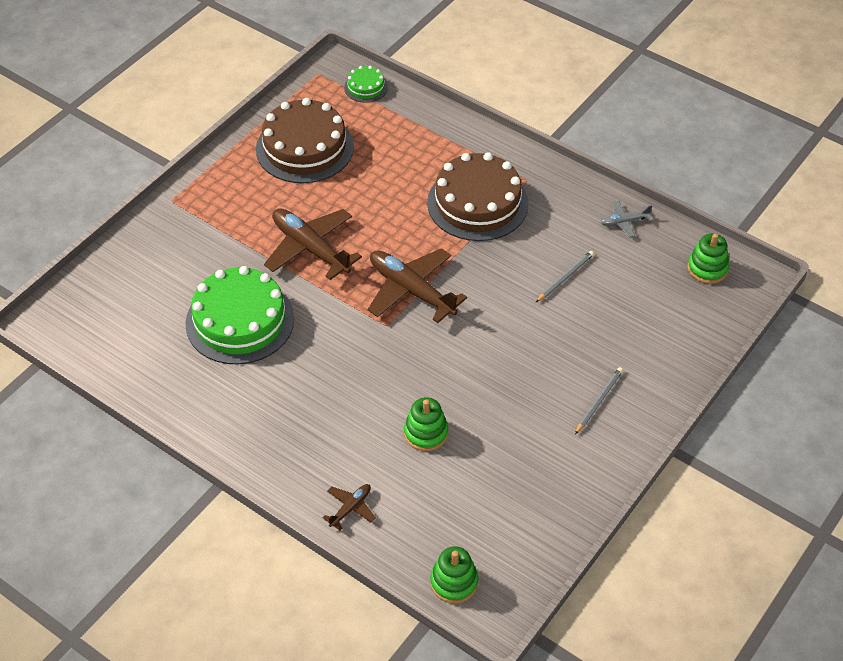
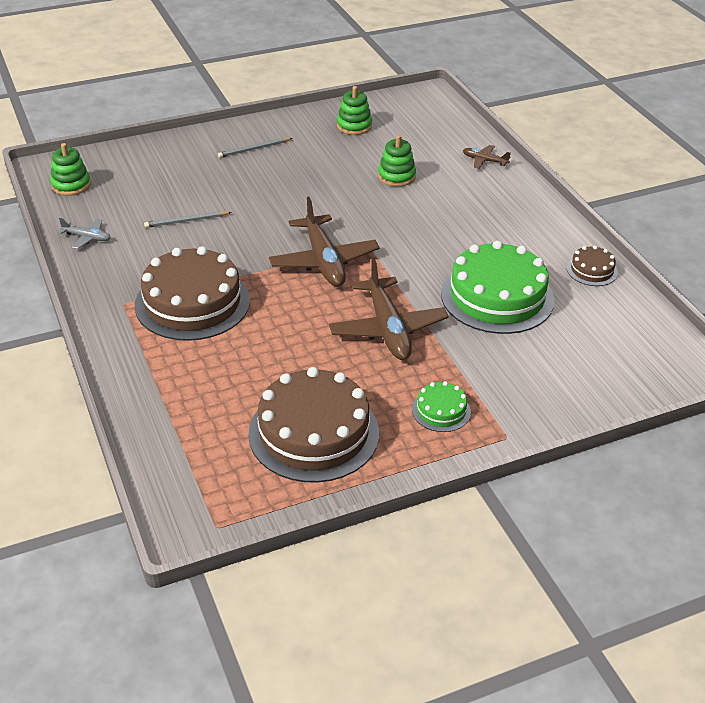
camera: 150 degrees left, 10 degrees down
brown plane [322,484,376,530] -> brown plane turned 45 degrees clockwise [463,145,511,168]
green cake [344,66,388,103] -> green cake moved to [412,381,471,432]
green stacking toy [430,546,478,603] -> green stacking toy moved to [337,86,372,135]
none -> brown cake [567,246,618,286]

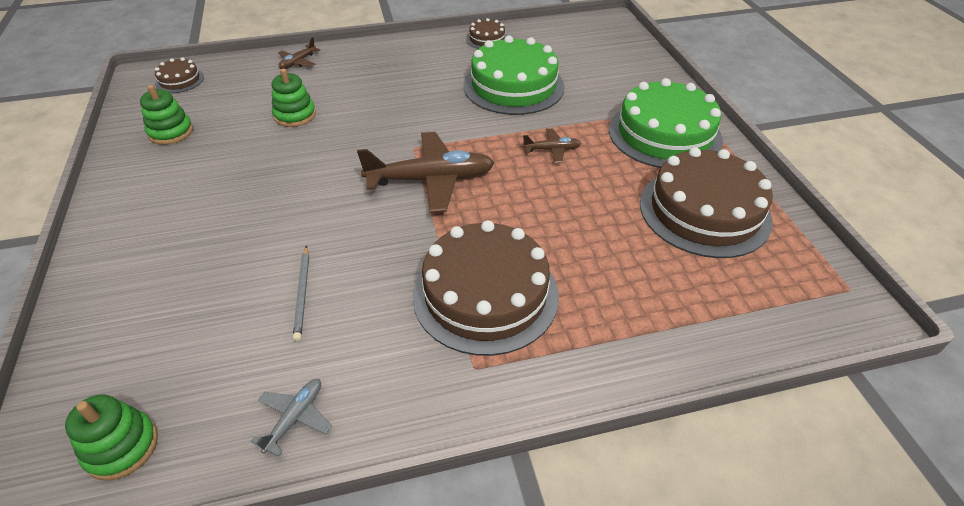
camera: 80 degrees left, 5 degrees up
grey pencil [218,138,292,158] -> none
brown plane [329,258,449,360] -> brown plane [522,129,581,163], size x0.48
green cake [412,381,471,432] -> green cake [609,78,723,168], size x2.16
none -> brown cake [155,57,204,93]

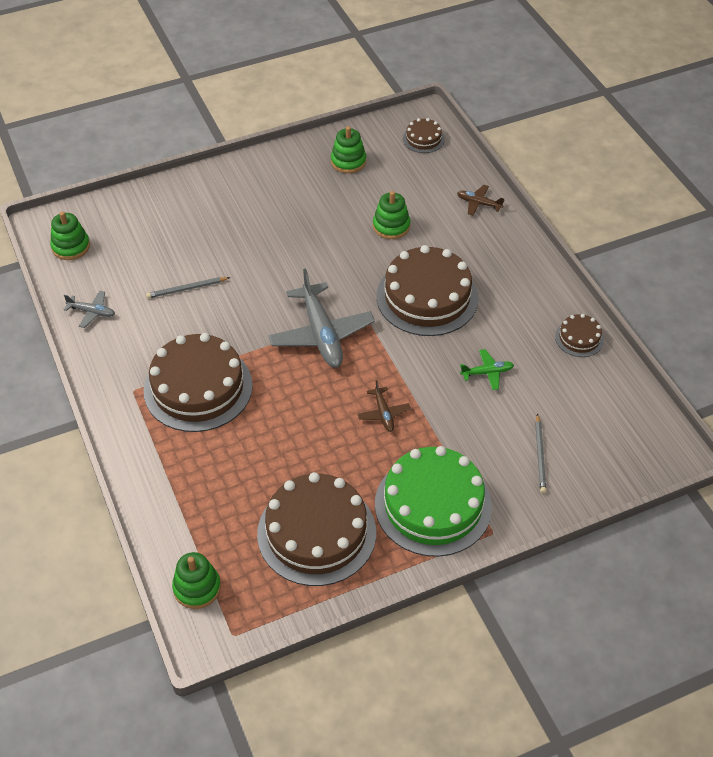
camera: 80 degrees right, 5 degrees up
brown plane [357,132,494,213] -> grey plane [269,268,375,368]
green cake [463,36,565,115] -> green plane [460,349,514,390]
none -> green stacking toy [172,552,221,609]
none -> brown cake [377,245,478,336]
none -> grey pencil [535,413,546,493]

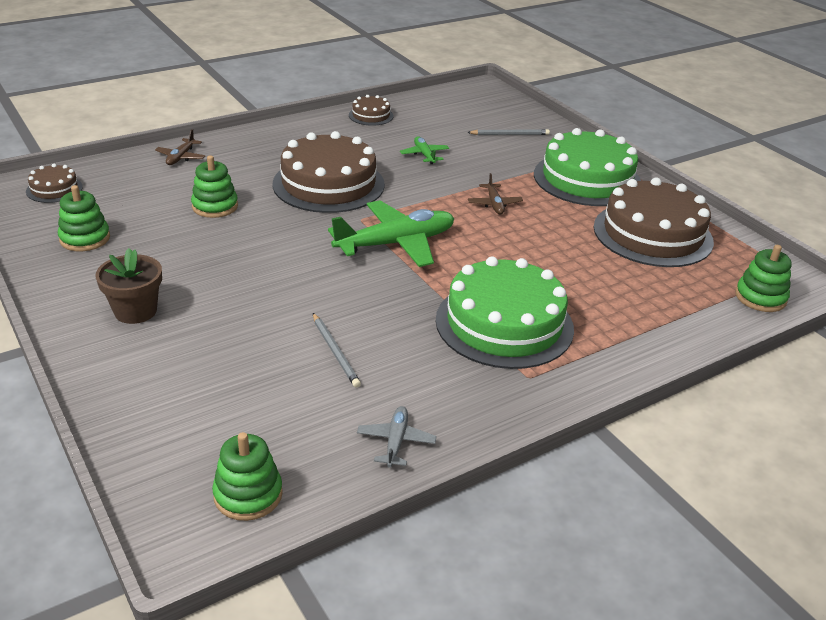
camera: 100 degrees left, 15 degrees down
brown cake [144,333,253,432] -> green cake [436,256,574,369]
grey plane [269,268,375,368] -> green plane [328,200,455,267]
brown plane [358,380,411,432] -> brown plane turned 105 degrees clockwise [468,173,523,215]
none -> brown flower pot [96,248,162,324]

